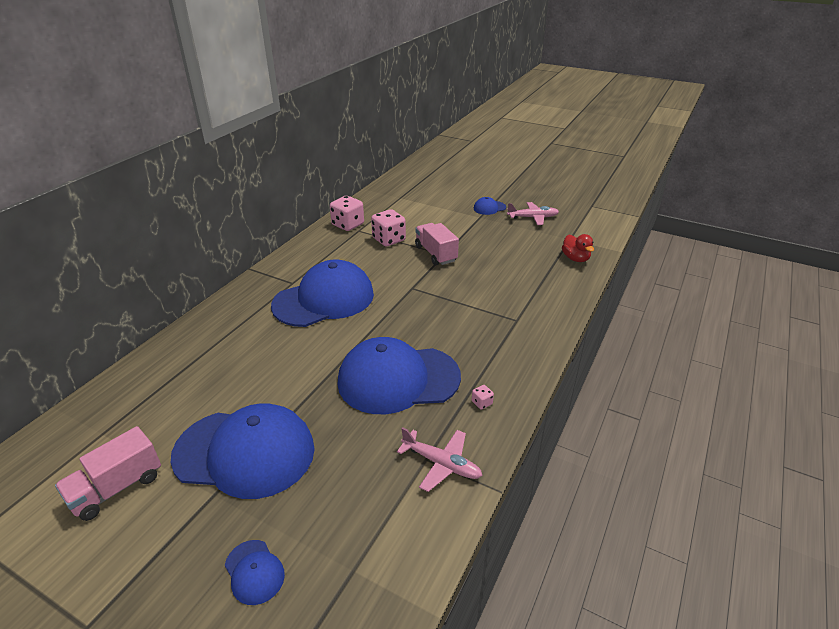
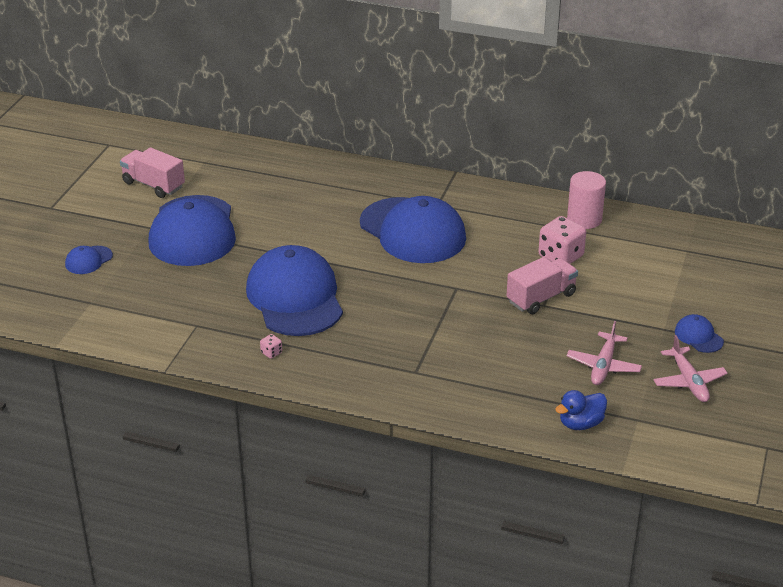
camera: 80 degrees right, 0 degrees up
pink dice [330,196,364,231] -> pink cylinder [567,171,606,229]
pink plane [397,427,483,492] -> pink plane moved to [567,321,642,385]
red duck [562,234,594,262] -> blue duck [555,390,607,430]

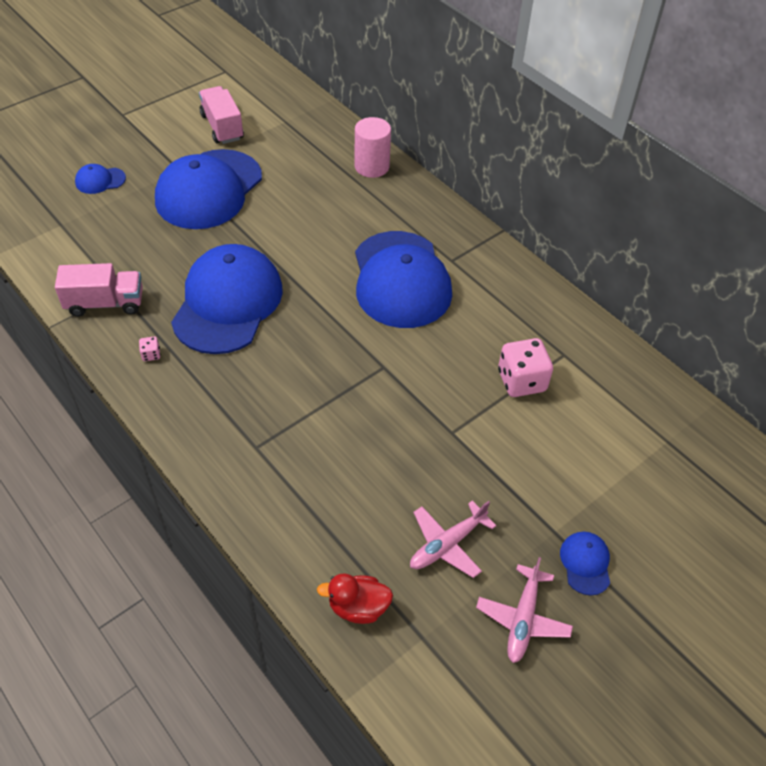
camera: 30 degrees right, 15 degrees up
pink truck [506,257,578,314] -> pink truck moved to [55,263,143,317]
blue duck [555,390,607,430] -> red duck [317,573,393,624]
pink cylinder [567,171,606,229] -> pink cylinder moved to [355,117,391,178]

